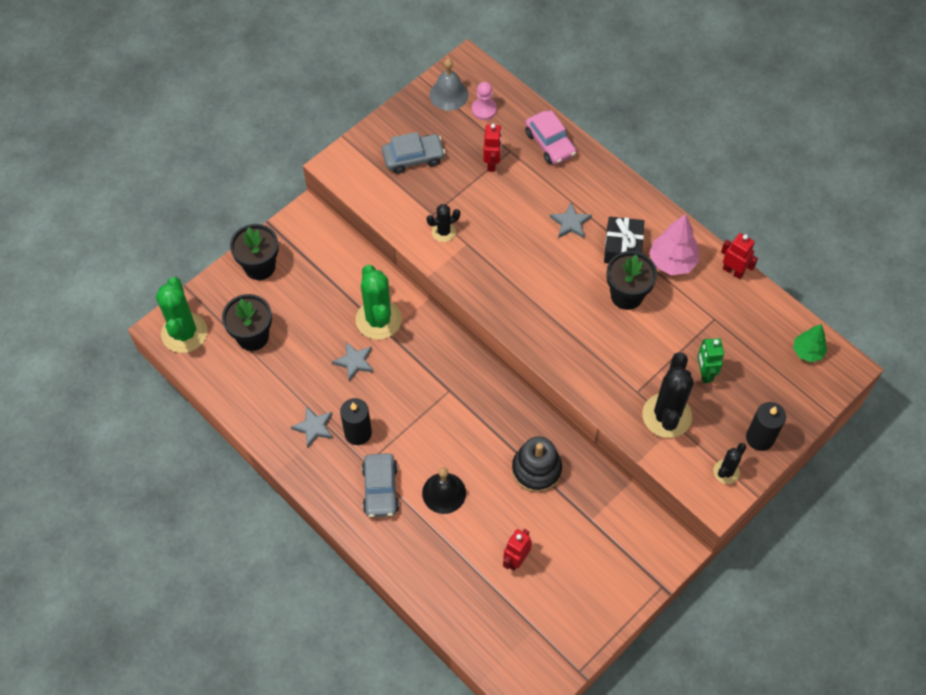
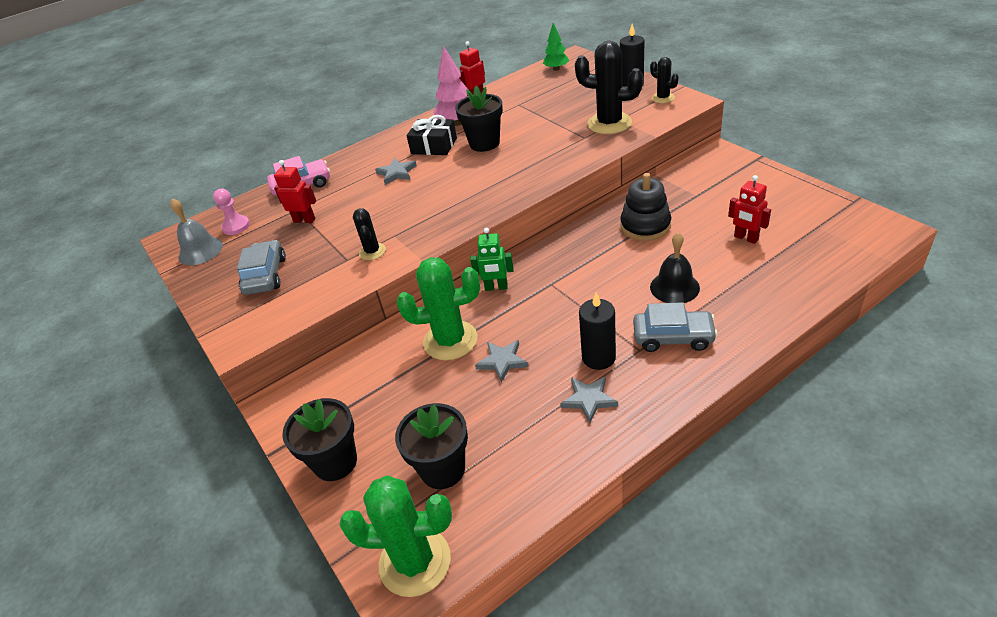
camera: 75 degrees left, 20 degrees down
green robot [697,338,724,383] -> green robot moved to [470,228,514,291]

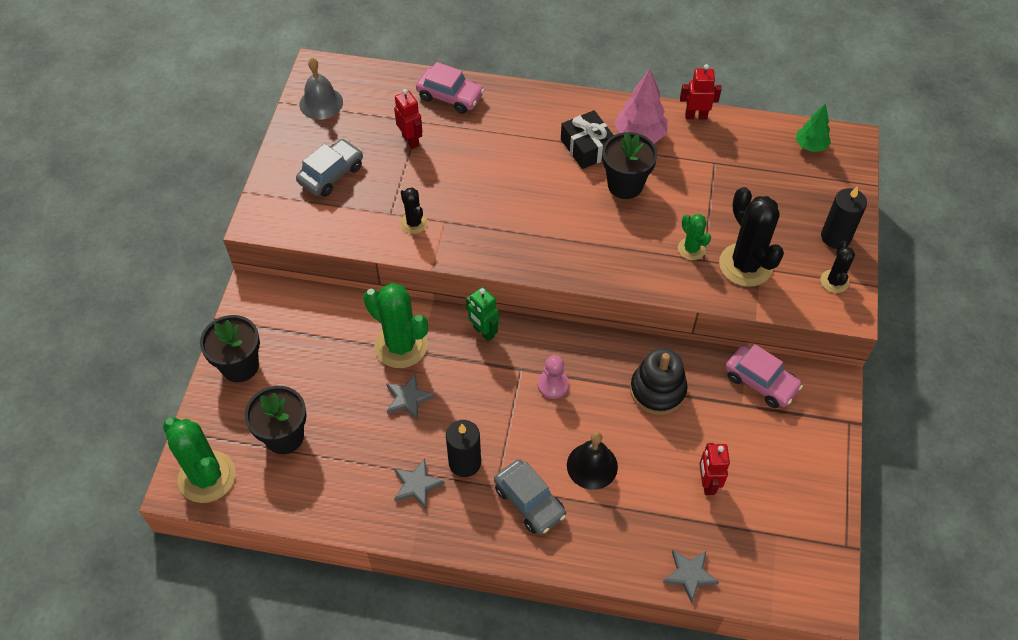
camera: 40 degrees right, 15 degrees up
pink pawn [213,189,250,235] -> pink pawn moved to [538,355,569,399]
black cactus [353,208,386,260] -> black cactus turned 60 degrees counterclockwise [400,188,428,234]
grey star [375,158,417,185] -> grey star moved to [663,550,719,603]
none -> green cactus [678,214,711,260]
none -> pink car [725,344,803,408]

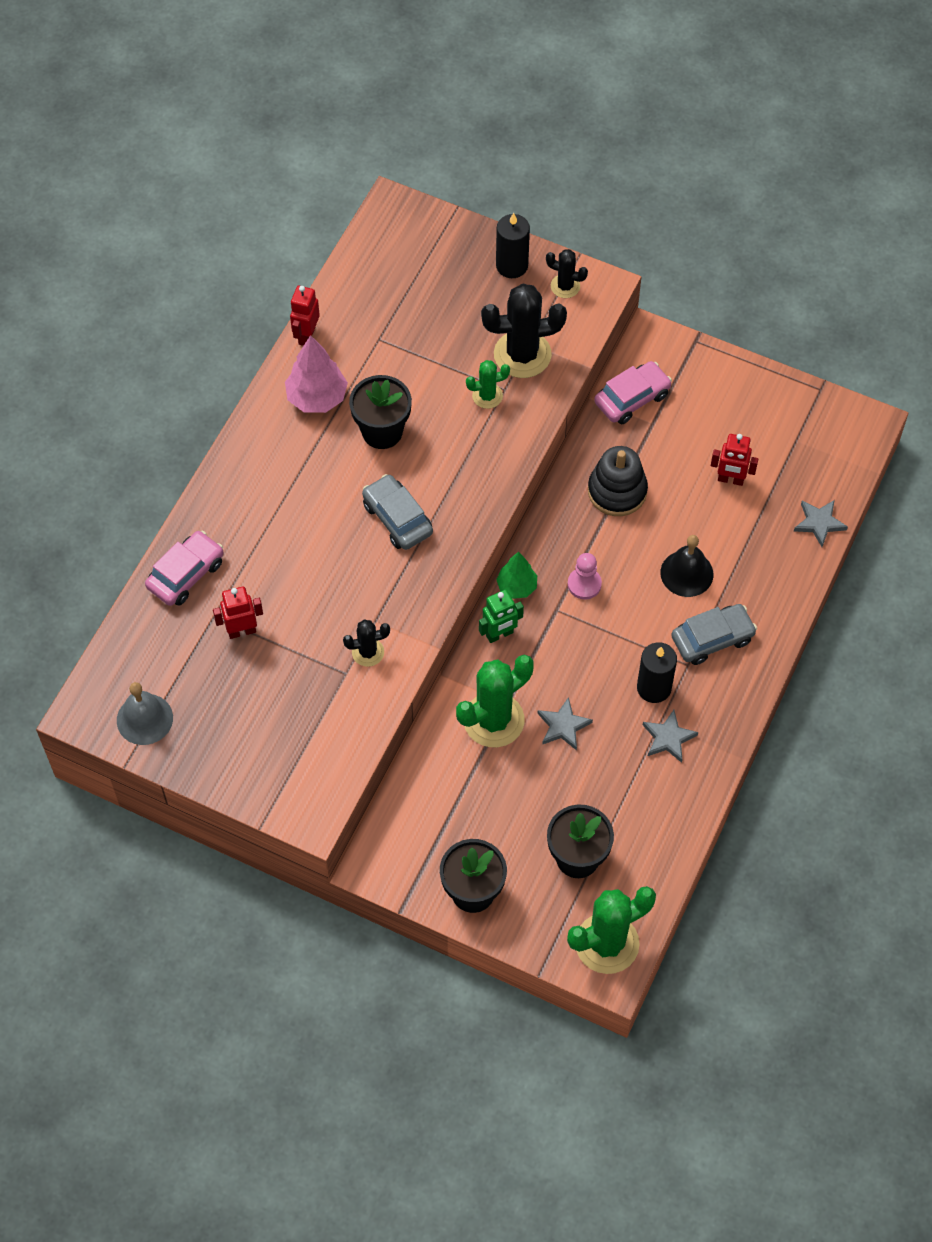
camera: 75 degrees left, 5 degrees up
grey car [296,139,363,197] -> grey car moved to [362,474,433,550]
black gift [561,110,613,169] -> none
green tree [796,103,831,152] -> green tree moved to [496,552,537,599]

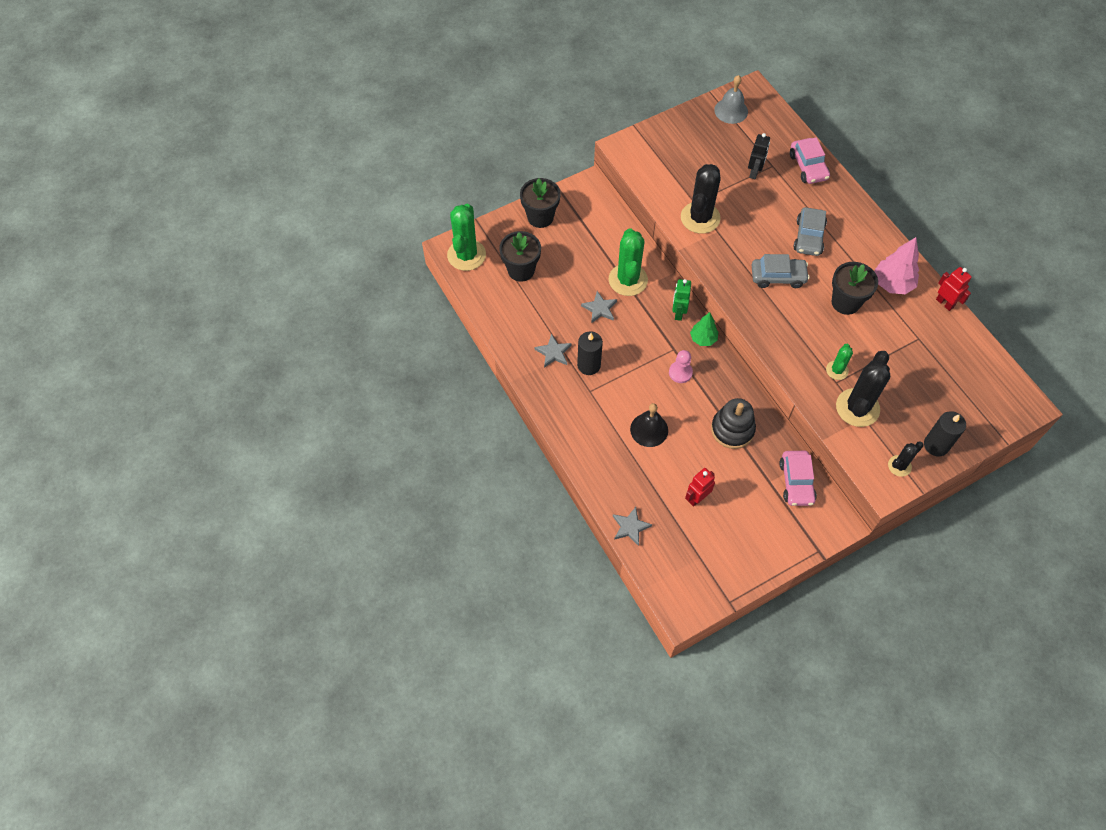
camera: 125 degrees right, 0 degrees up
red robot [213,586,263,639] -> black robot [748,133,770,179]
black cactus [343,619,390,667] -> black cactus [681,164,721,234], size x1.91
grey car [671,604,757,665] -> grey car moved to [793,207,827,256]

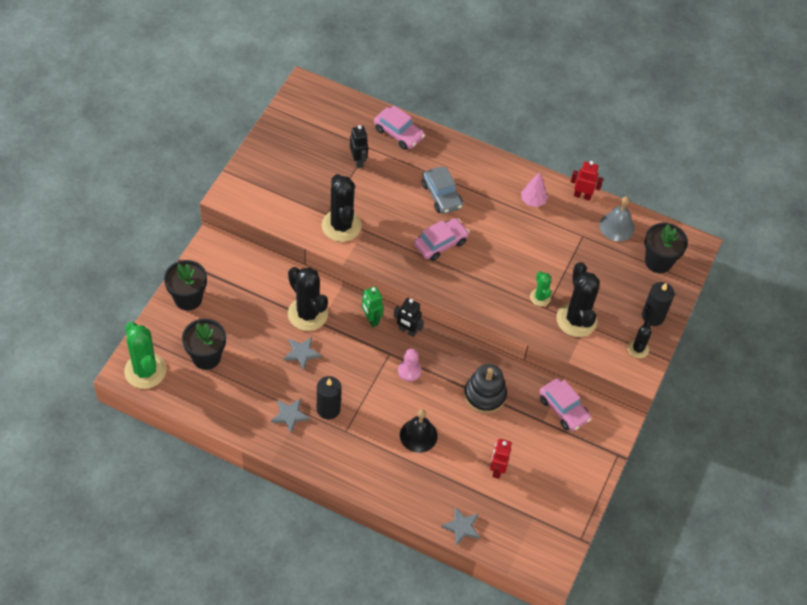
camera: 40 degrees left, 5 degrees down
green cactus [609,228,648,296] -> black cactus [288,267,328,331]
green tree [690,312,718,346] -> black robot [394,298,424,337]
grey bell [714,75,748,124] -> grey bell moved to [600,196,635,241]
grey car [752,254,810,288] -> pink car [414,218,469,261]
black flower pot [832,262,878,315] -> black flower pot moved to [645,223,688,273]
pink tree [874,237,919,294] -> pink tree [521,172,548,207], size x0.65

